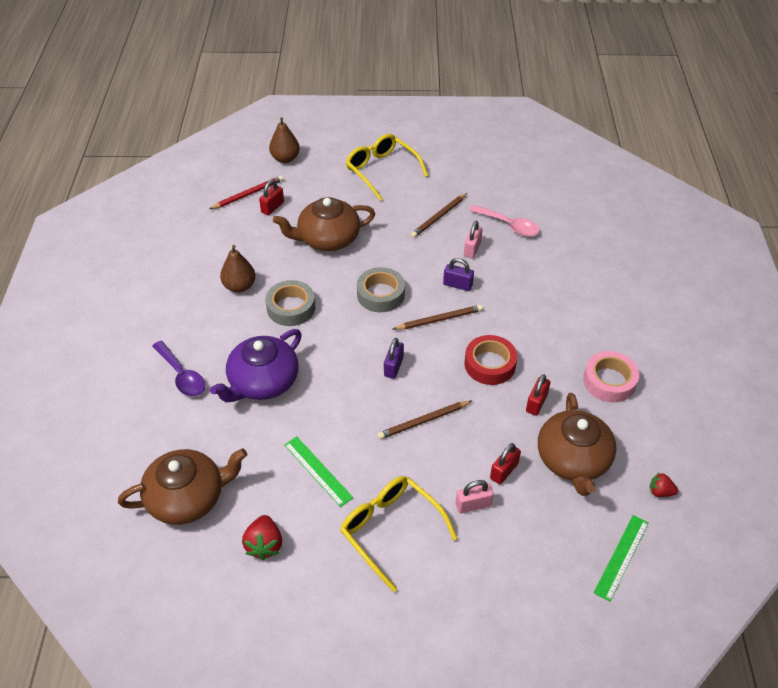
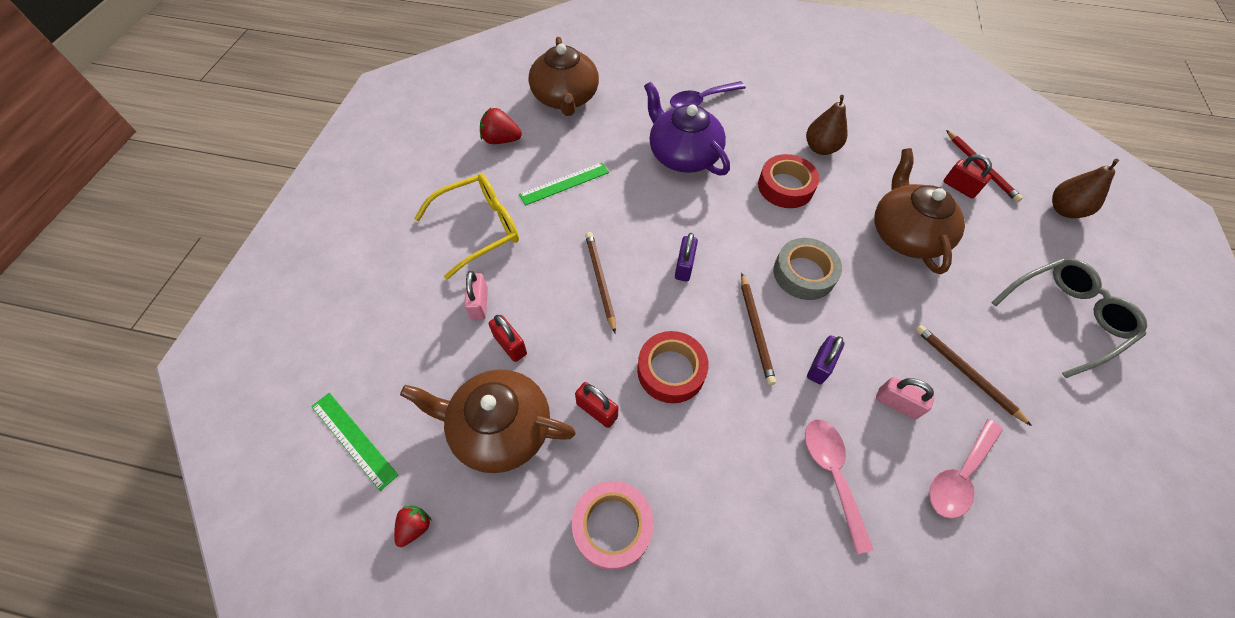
camera: 100 degrees right, 10 degrees up
grey tape [265,280,315,326] -> red tape [758,154,819,208]
yellow glasses [346,134,428,201] -> grey glasses [991,258,1147,378]
purple padlock [384,338,404,379] -> purple padlock turned 75 degrees clockwise [675,233,698,282]
none -> pink spoon [805,420,873,554]

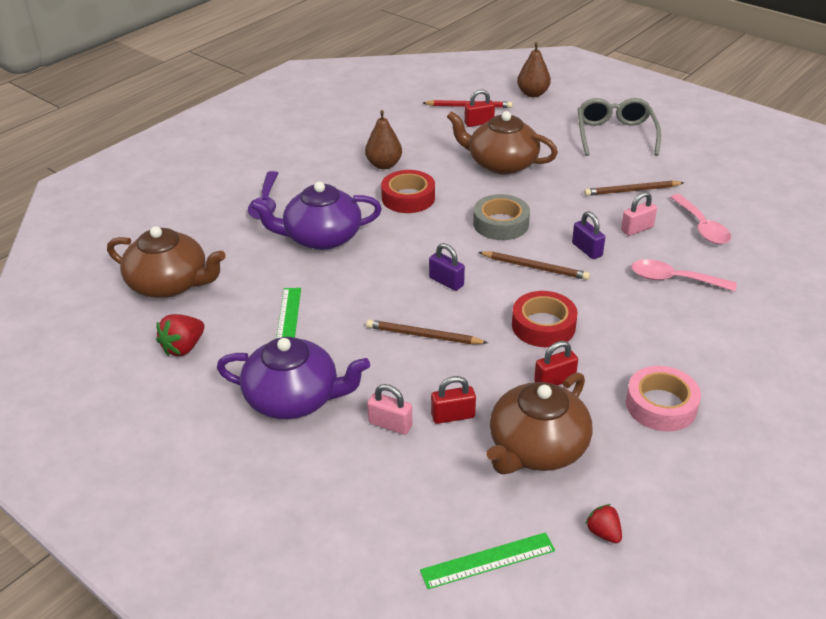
camera: 60 degrees left, 20 degrees down
yellow glasses [414,174,519,279] -> purple teapot [217,337,370,419]

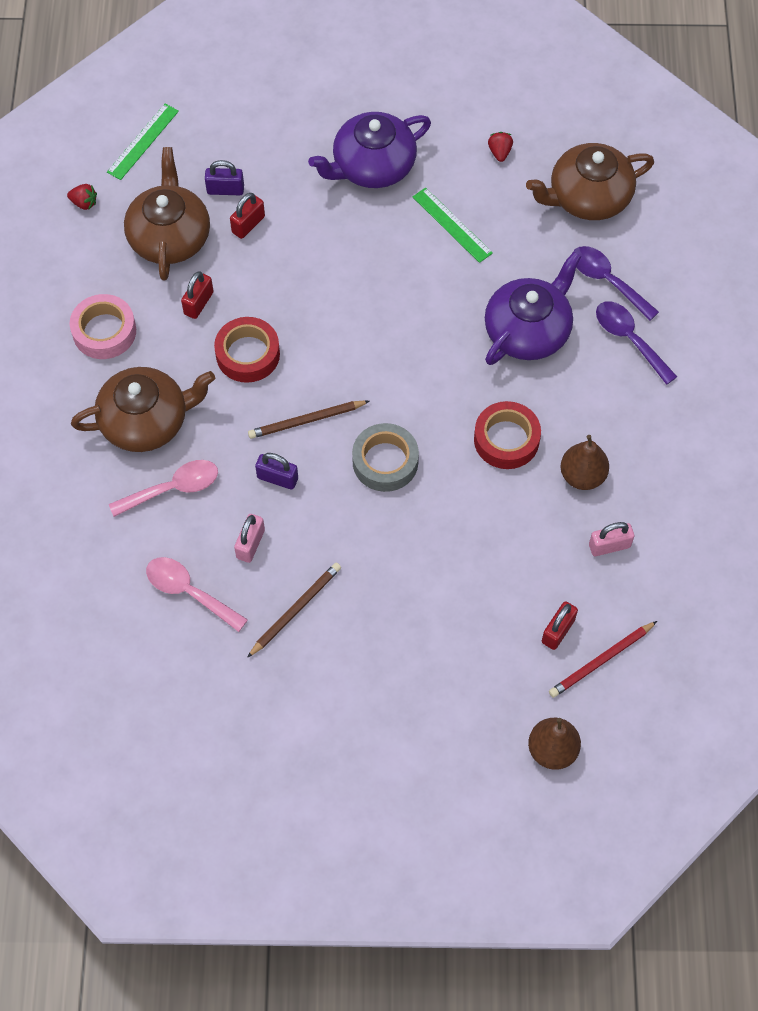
camera: 140 degrees right, 25 degrees up
red strawberry [156,314,204,356] -> red strawberry [488,132,513,162], size x0.64
brown pencil [366,320,488,344] -> none
pink padlock [367,384,412,435] -> pink padlock moved to [589,522,634,556]
purple padlock [429,243,465,291] -> purple padlock moved to [205,160,244,195]
brown teapot [447,111,558,175] -> brown teapot moved to [71,367,215,452]
grey glasses [578,98,661,156] -> none
none -> purple spoon [573,246,659,321]

